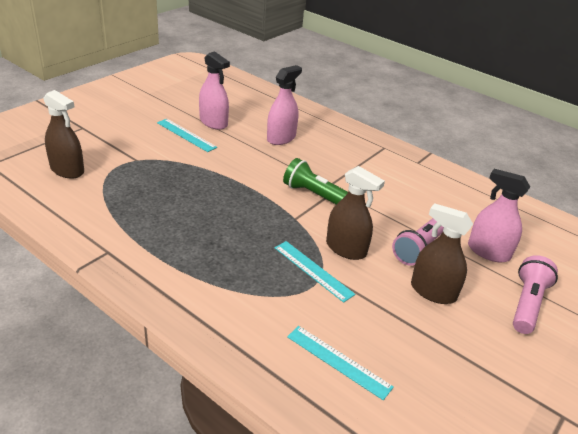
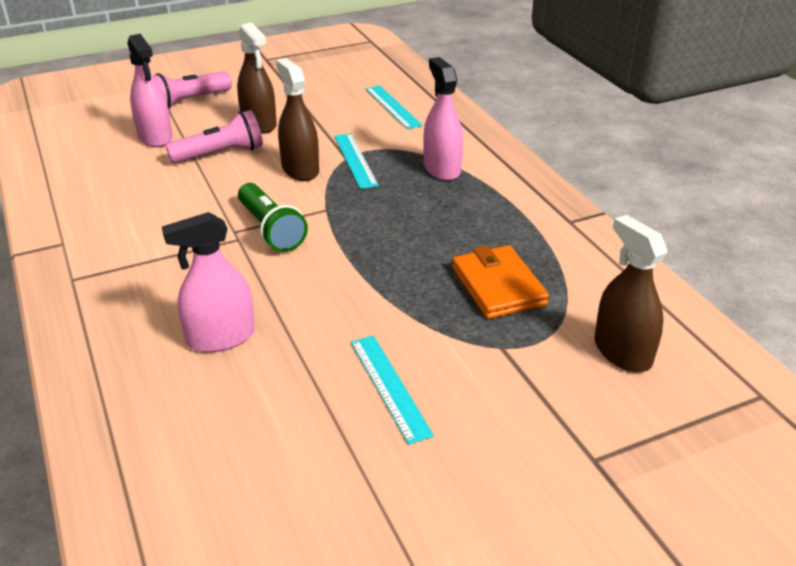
camera: 150 degrees left, 0 degrees up
pink spray bottle [199,51,230,130] -> pink spray bottle moved to [423,57,463,181]
none -> orange wallet [452,245,549,319]

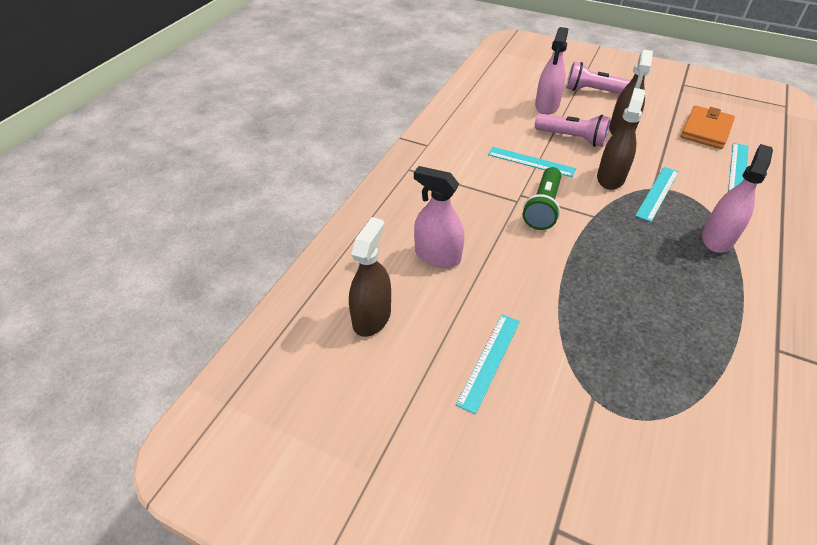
camera: 50 degrees right, 10 degrees up
orange wallet [452,245,549,319] -> orange wallet moved to [681,106,735,149]
brown spray bottle [594,215,668,372] -> brown spray bottle moved to [349,217,391,337]
none -> turquoise ruler [488,147,576,177]

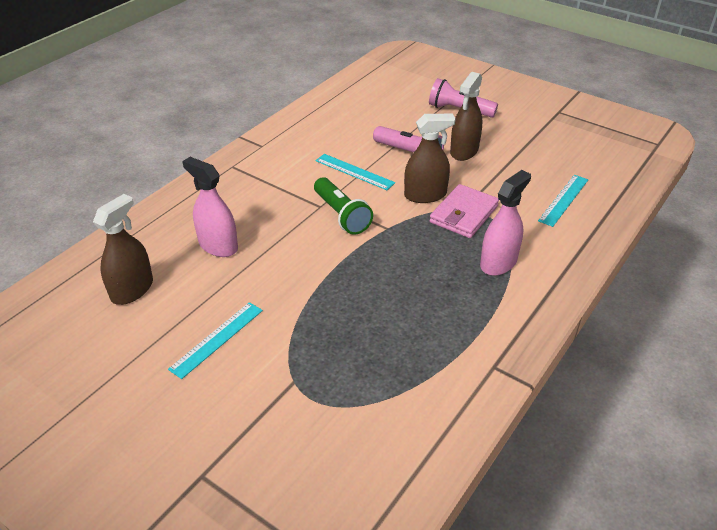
camera: 10 degrees right, 5 degrees down
green flashlight [523,167,561,230] -> green flashlight turned 60 degrees counterclockwise [314,178,373,235]
pink spray bottle [535,27,568,114] -> none
brown spray bottle [597,88,645,190] -> brown spray bottle turned 45 degrees clockwise [404,114,456,203]
turquoise ruler [635,167,679,222] -> pink wallet [430,184,499,238]
orange wallet [681,106,735,149] -> none

